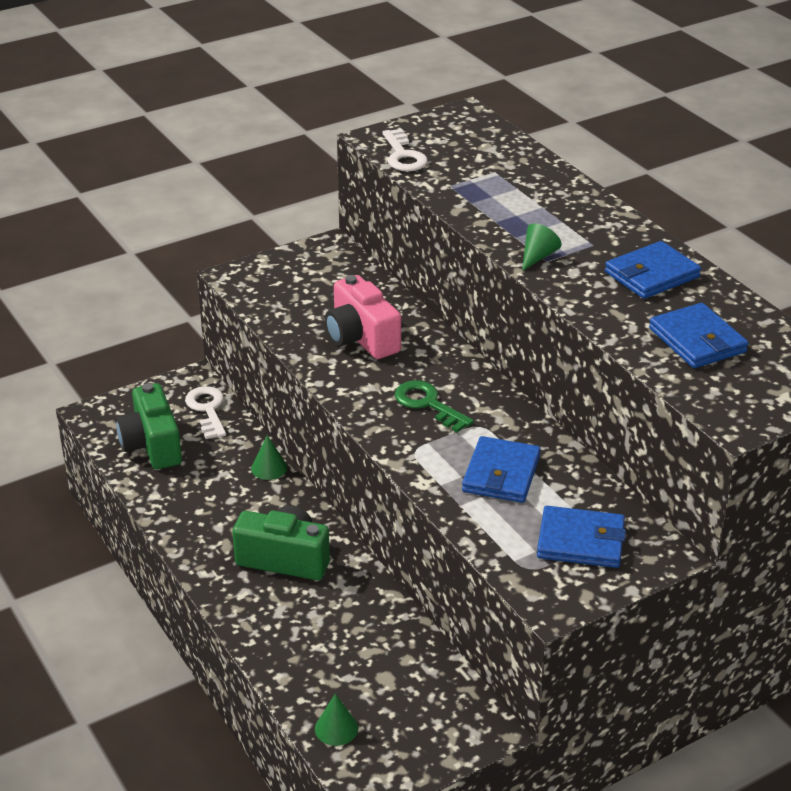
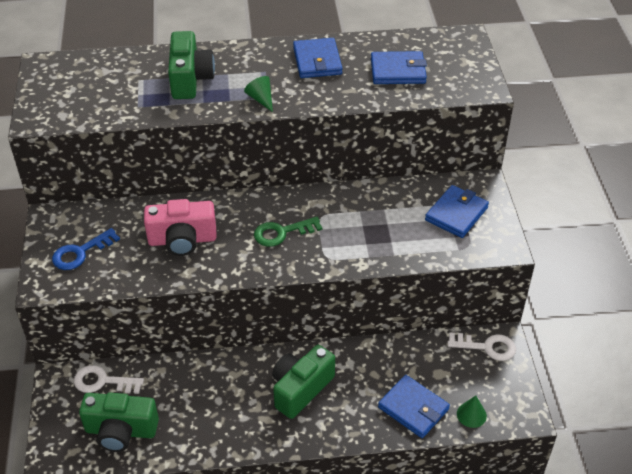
camera: 65 degrees left, 10 degrees up
green cone [251,435,287,480] -> none
white key [382,129,428,171] -> white key moved to [447,332,516,361]
blue wallet [462,436,541,503] -> blue wallet moved to [378,375,450,438]
none -> blue key [52,228,120,270]
none -> green camera [168,31,215,99]

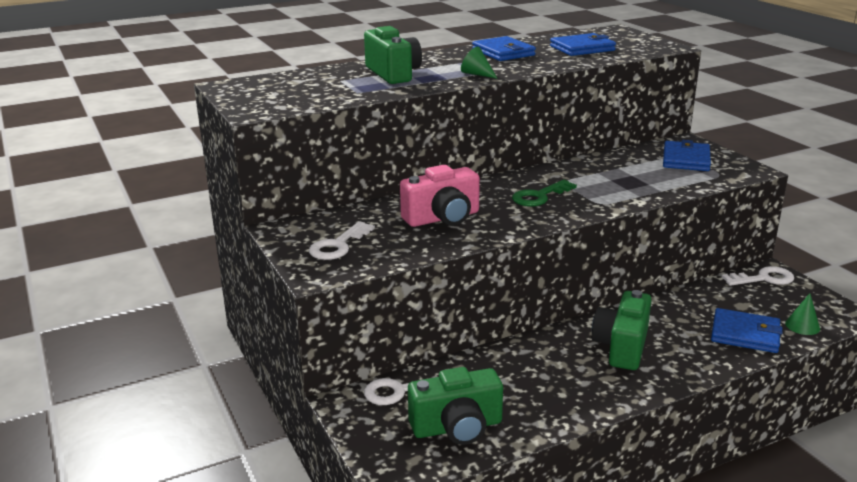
camera: 20 degrees left, 20 degrees down
blue key [52,228,120,270] -> white key [309,221,375,260]

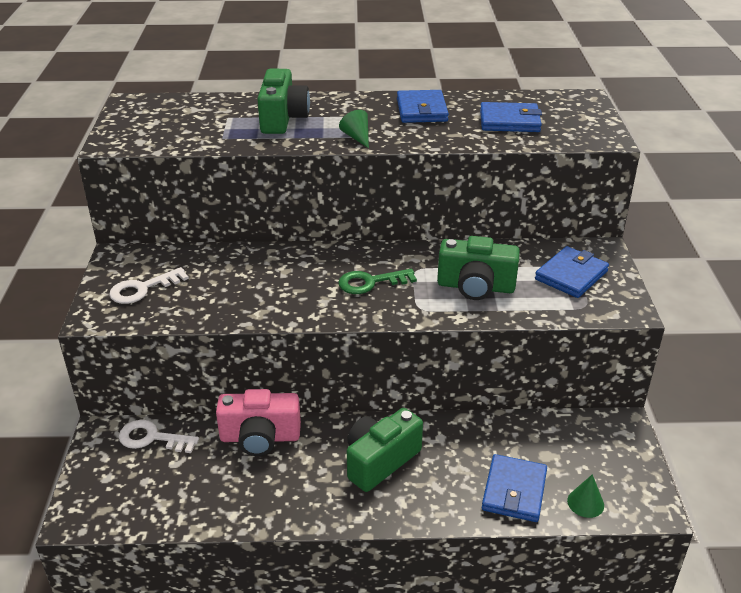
camera: 25 degrees right, 10 degrees up
pink camera [400,165,480,227] -> pink camera moved to [216,389,301,456]
green camera [408,367,503,445] -> green camera moved to [437,236,520,300]
blue wallet [711,308,783,353] -> blue wallet turned 60 degrees clockwise [482,454,547,522]
white key [722,266,794,286] -> none

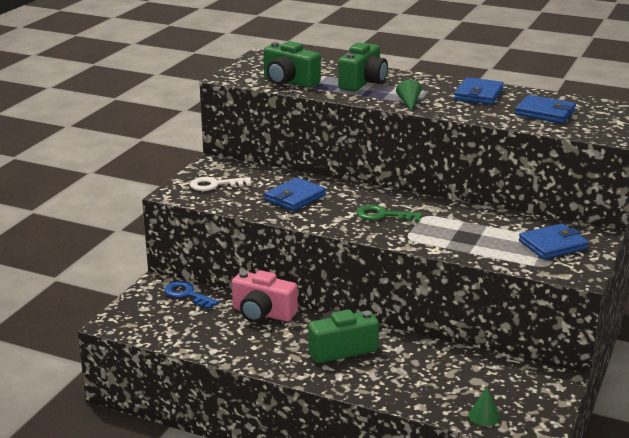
camera: 25 degrees right, 10 degrees down
white key [119,420,199,453] -> blue key [164,281,219,309]
green camera [437,236,520,300] -> green camera moved to [264,41,321,88]
blue wallet [482,454,547,522] -> blue wallet moved to [264,177,326,211]

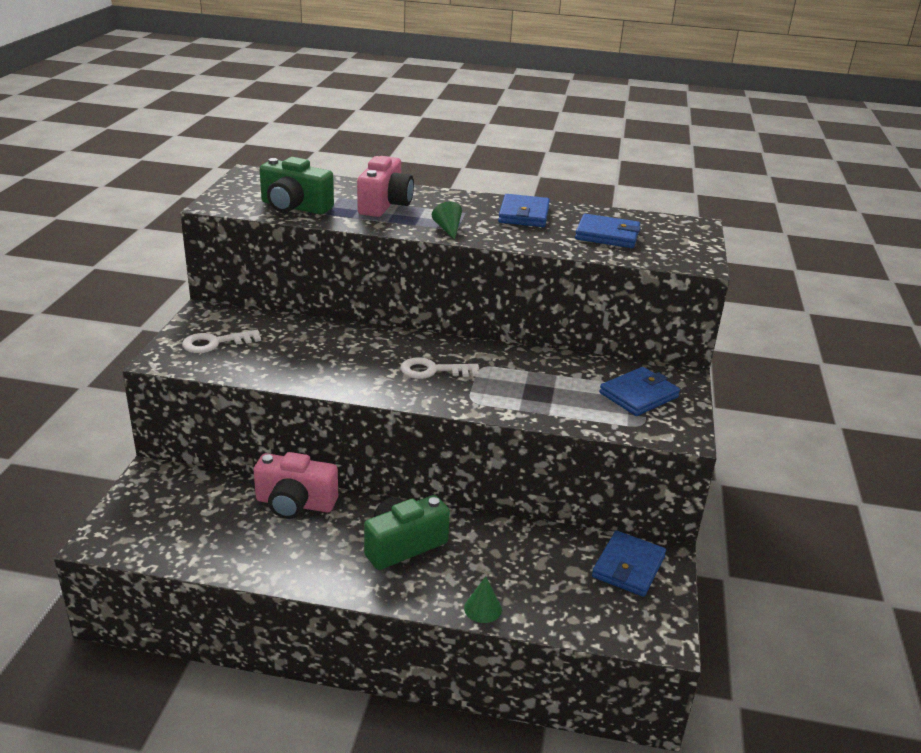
camera: 15 degrees left, 5 degrees up
blue key [164,281,219,309] -> none
blue wallet [264,177,326,211] -> blue wallet moved to [592,531,666,597]
green camera [338,43,388,91] -> pink camera [357,156,414,217]
green key [357,205,422,222] -> white key [400,357,479,379]
green cone [468,387,500,426] -> green cone moved to [464,576,502,623]

